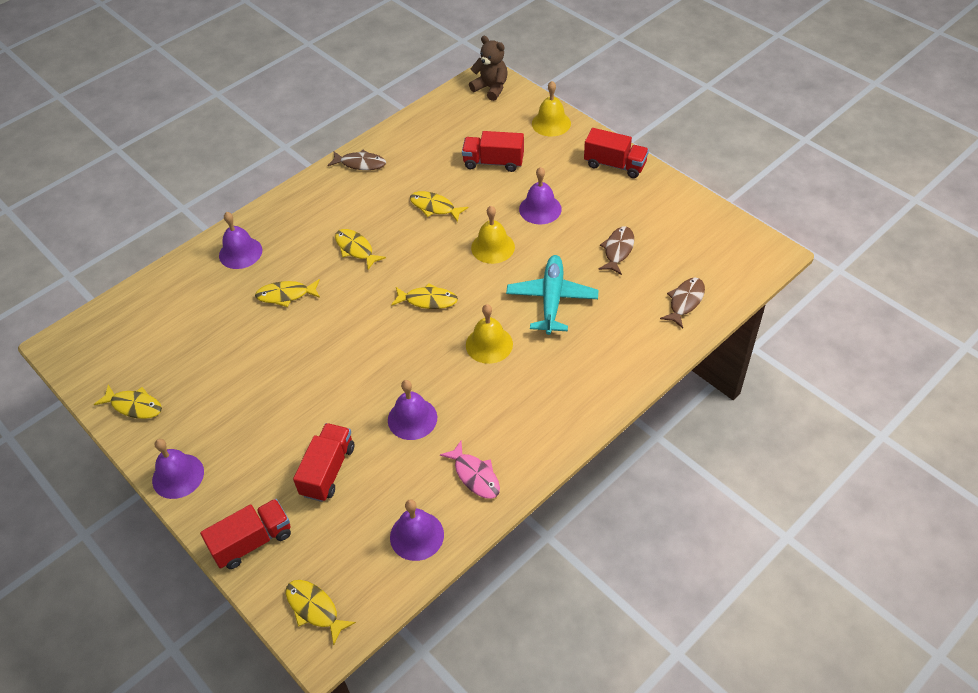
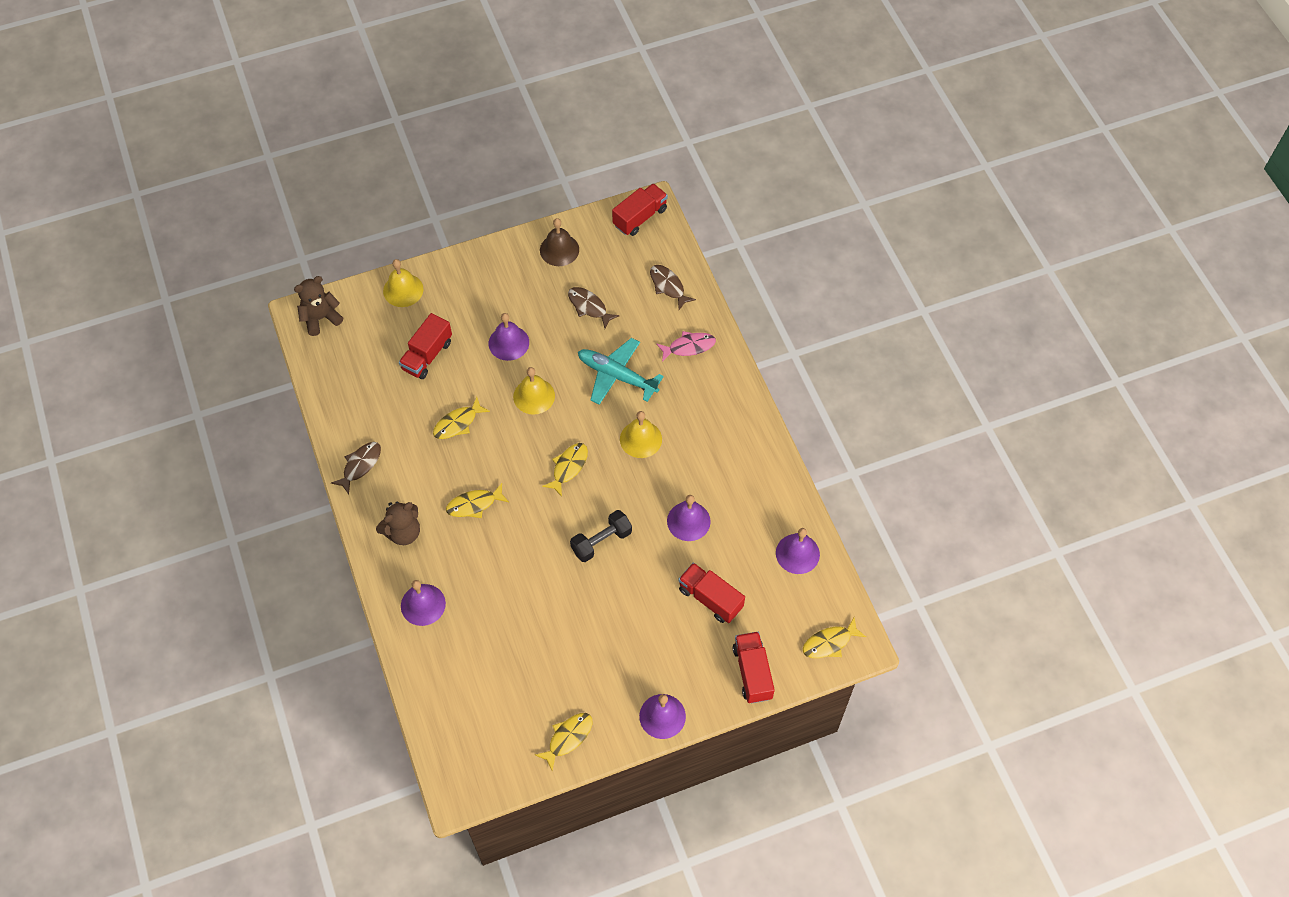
camera: 70 degrees left, 10 degrees up
yellow fish [255,279,320,307] -> none
pink fish [440,441,500,499] -> pink fish moved to [656,331,716,362]
red truck [584,128,649,178] -> red truck moved to [612,183,668,236]
none -> brown teddy bear [376,502,420,545]
none -> brown bell [540,218,579,266]
none -> black dumbbell [570,510,632,562]

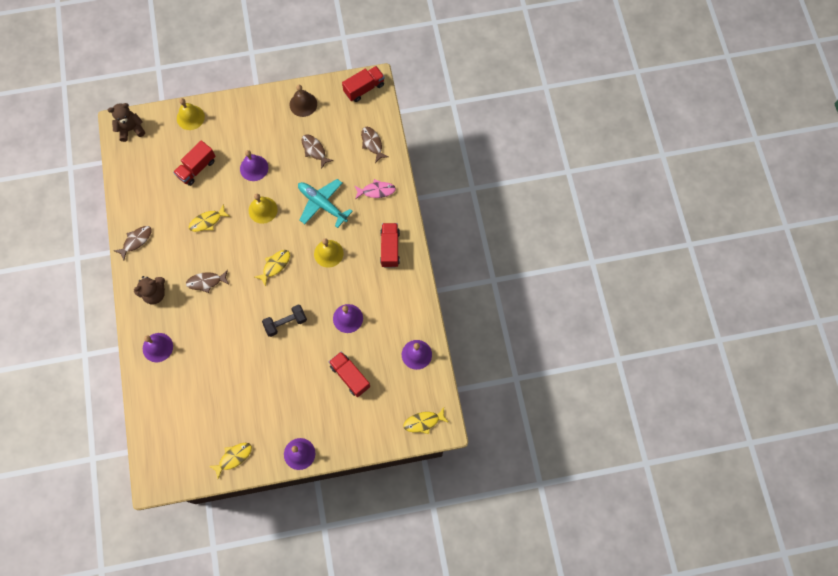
camera: 10 degrees right, 10 degrees up
yellow fish [446,483,509,518] -> brown fish [186,270,229,293]
red truck [733,632,775,703] -> red truck moved to [380,223,400,267]

